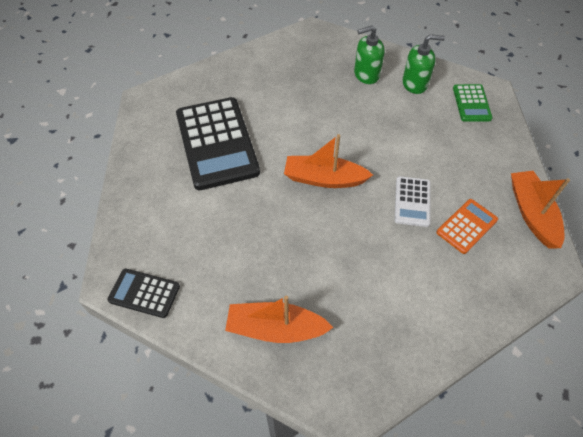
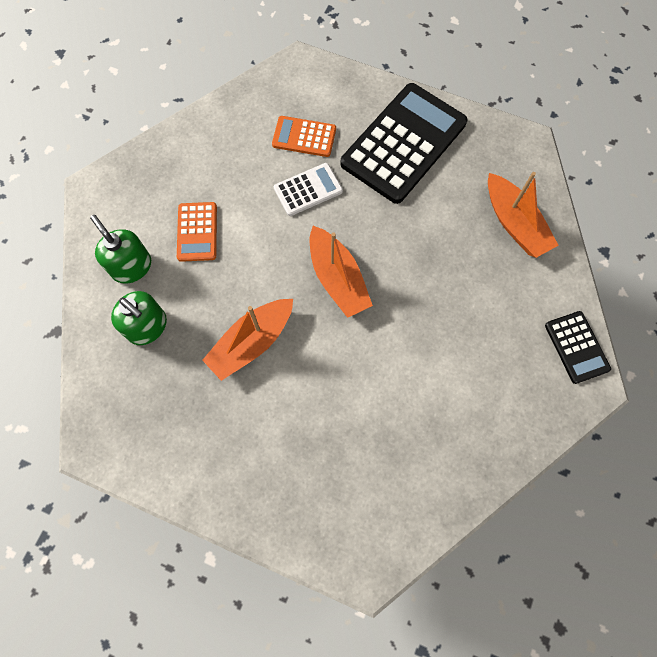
camera: 125 degrees left, 15 degrees up
black calculator [176,97,260,190] -> black calculator moved to [340,83,467,204]
green calculator [453,84,493,122] -> none
orange boat [511,171,570,249] -> orange boat moved to [202,299,293,381]
none -> orange calculator [177,202,217,262]

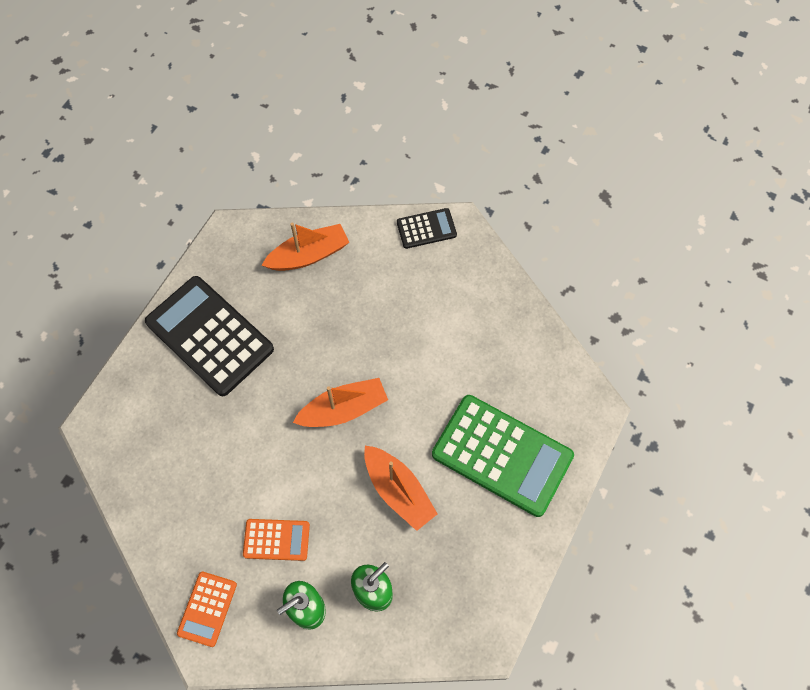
camera: 85 degrees left, 5 degrees down
orange calculator [272,116,336,157] -> orange calculator moved to [177,572,237,647]
white calculator [274,163,343,216] -> none
none -> green calculator [432,395,574,517]

